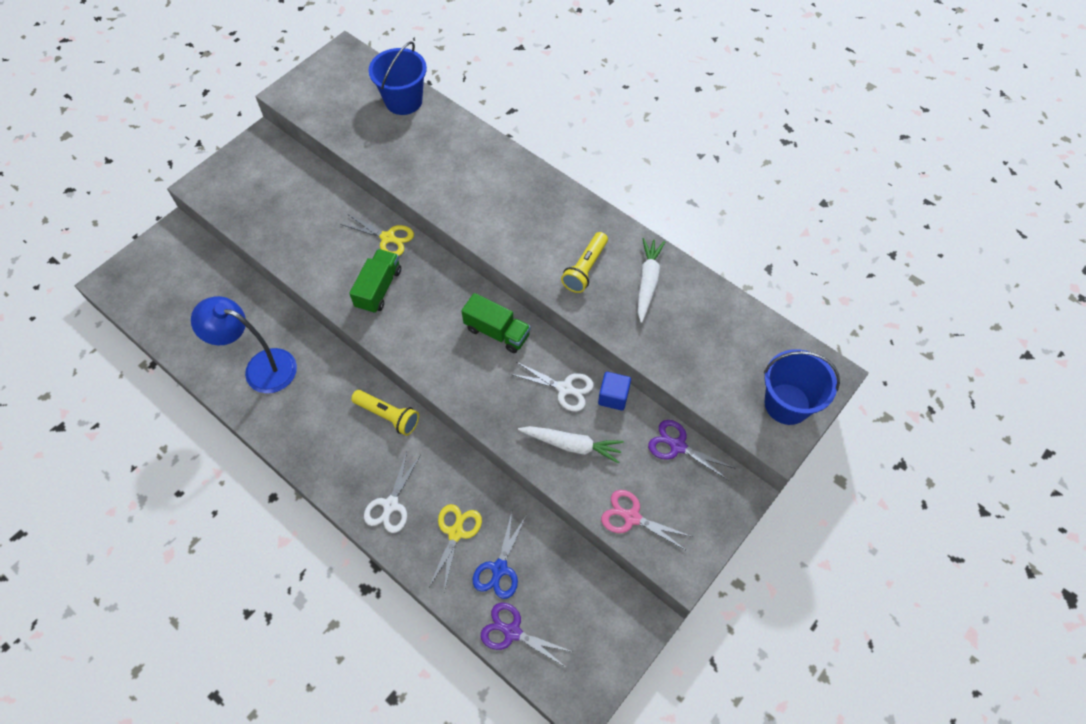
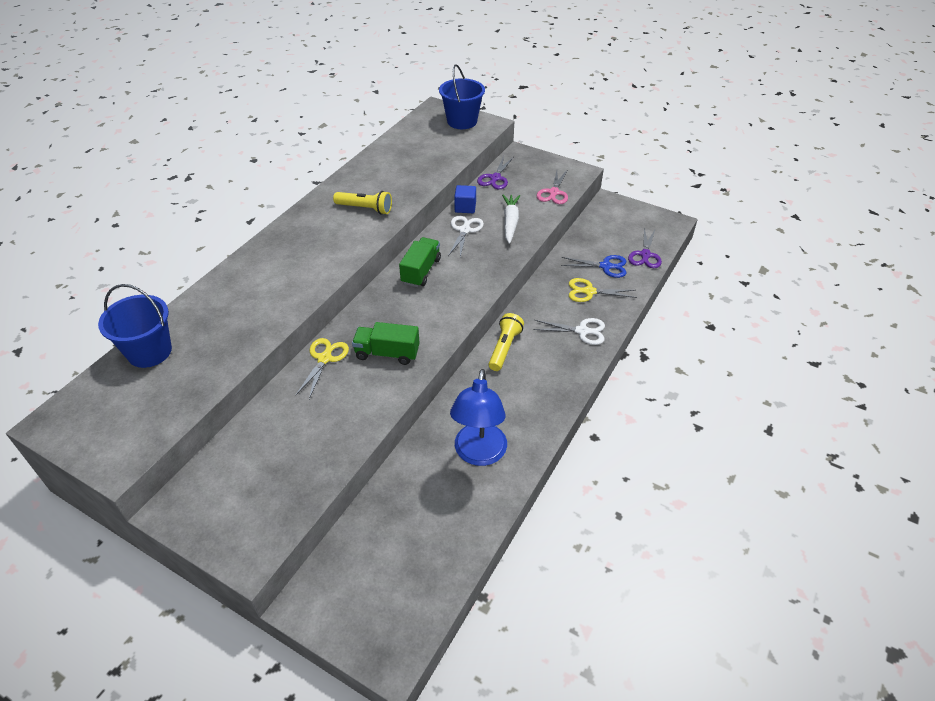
camera: 100 degrees left, 15 degrees down
white carrot [637,238,665,323] -> none

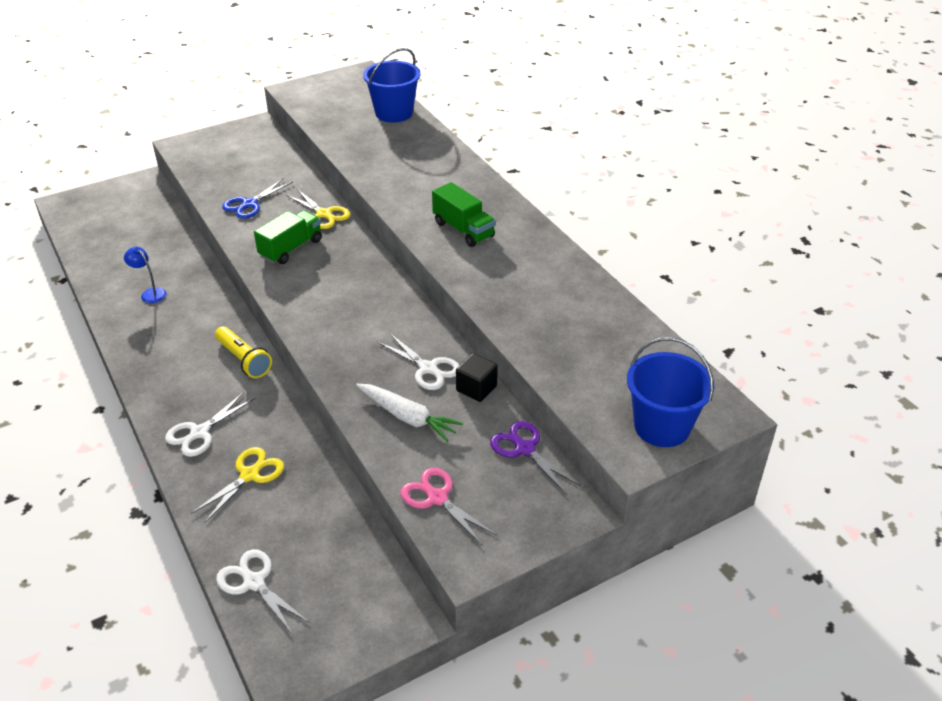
camera: 120 degrees right, 5 degrees down
yellow flashlight [333,191,392,215] -> none
green truck [399,237,441,287] -> green truck moved to [432,182,496,247]
blue lamp [450,369,507,466] -> blue lamp [124,247,166,303], size x0.46
blue cube [454,185,476,213] -> black cube [456,353,498,402]
blue scissors [561,255,627,278] -> blue scissors moved to [222,178,293,219]
purple scissors [628,228,662,268] -> white scissors [216,549,309,635]

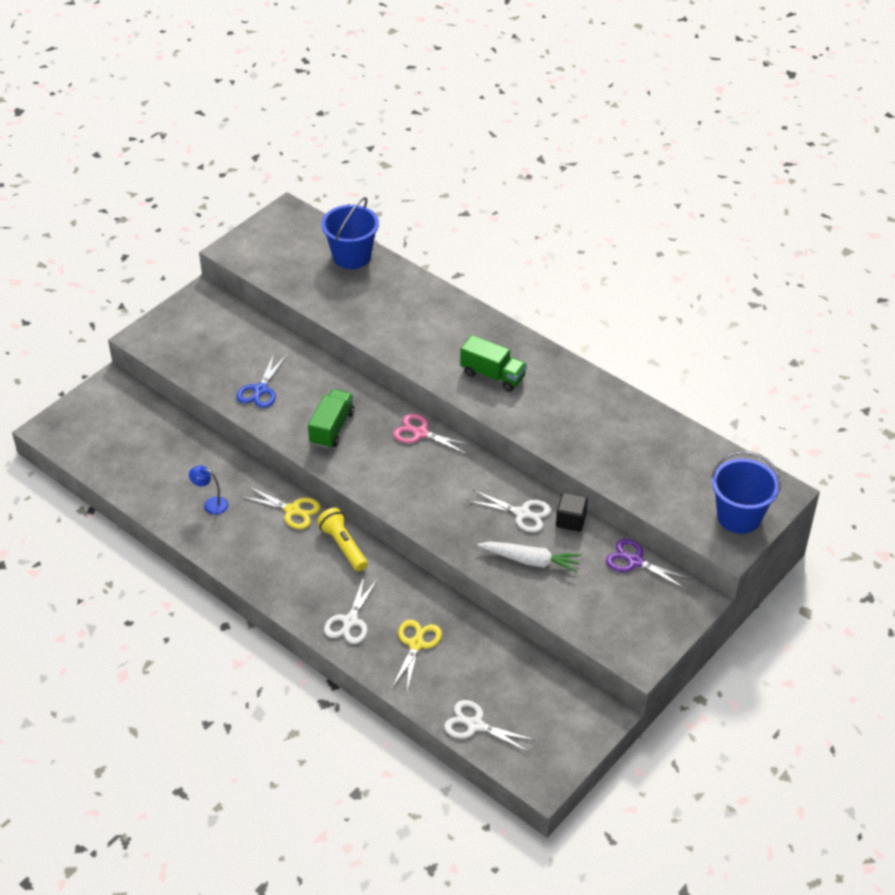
camera: 20 degrees left, 5 degrees up
yellow flashlight [215,326,272,378] -> yellow flashlight turned 150 degrees counterclockwise [317,508,368,571]
yellow scissors [286,189,350,229] -> yellow scissors moved to [241,486,321,529]
pink scissors [400,468,497,546] -> pink scissors moved to [393,414,473,454]

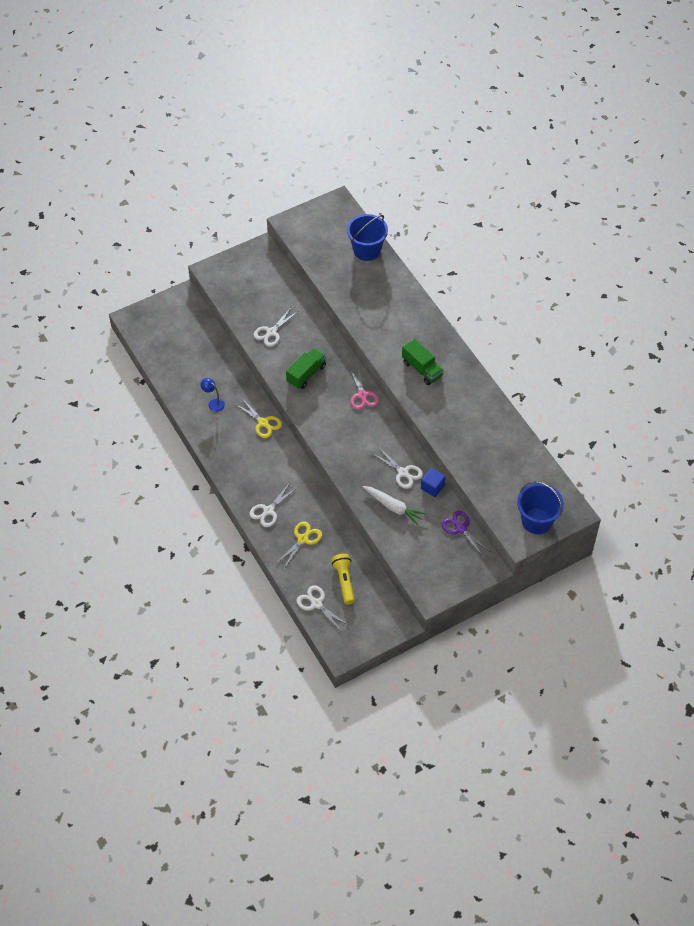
camera: 20 degrees right, 10 degrees up
blue scissors [236,354,287,408] -> white scissors [254,309,297,347]
yellow flashlight [317,508,368,571] -> yellow flashlight moved to [332,554,355,604]
pink scissors [393,414,473,454] -> pink scissors turned 150 degrees counterclockwise [349,365,379,410]
black cube [556,492,588,532] -> blue cube [421,468,446,497]

